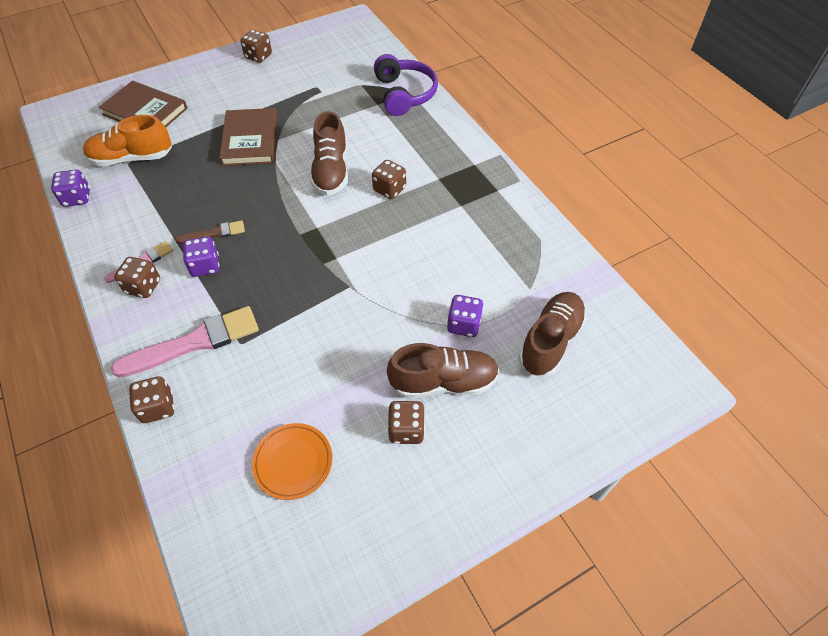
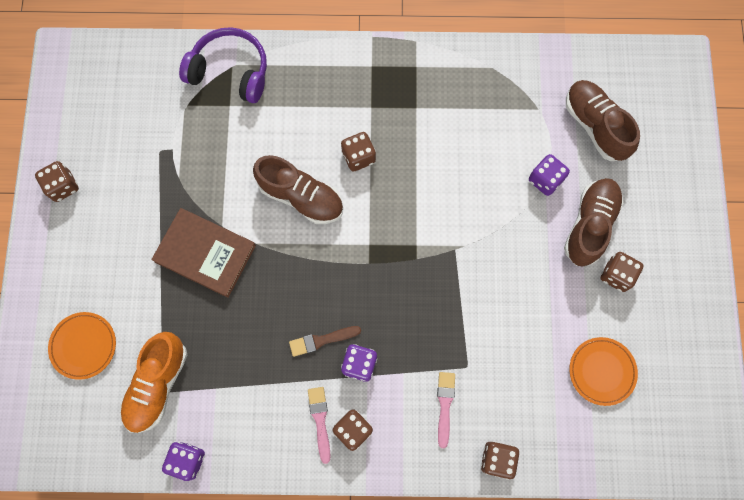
camera: 60 degrees left, 20 degrees up
brown book [99,81,188,127] -> orange plate [48,312,116,380]
pink brush [111,306,259,377] -> pink brush [437,372,455,448], size x0.53
brown brush [175,220,245,244] -> brown brush turned 120 degrees counterclockwise [289,326,361,357]

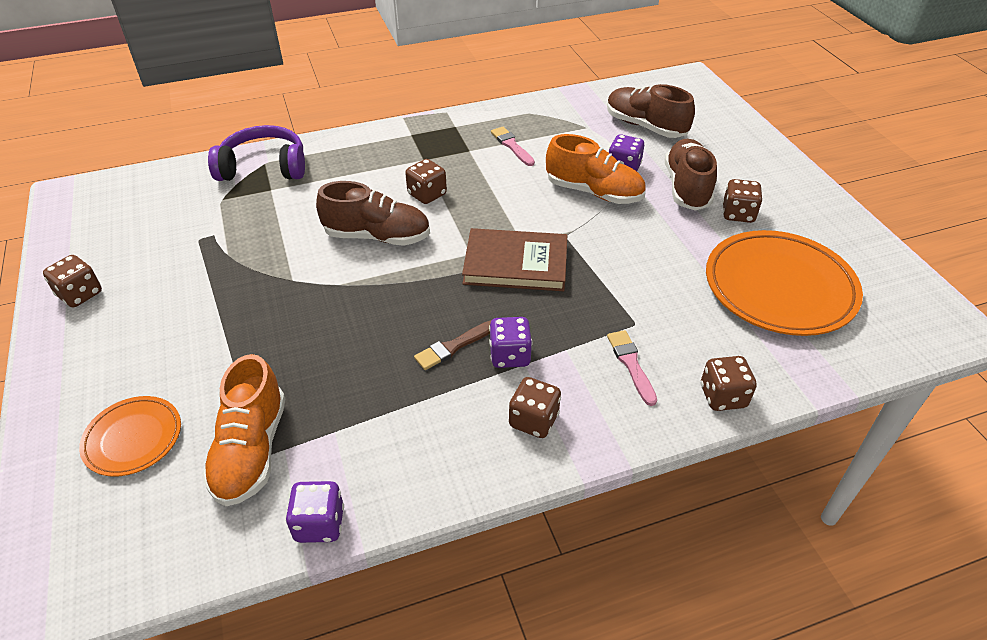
camera: 20 degrees left, 30 degrees down
brown book [151,208,256,298] -> brown book moved to [462,228,567,291]
pink brush [308,387,331,464] -> pink brush moved to [491,127,535,166]
orange plate [569,337,638,406] -> orange plate [706,230,863,336], size x1.88
none -> orange shoe [546,134,646,204]

